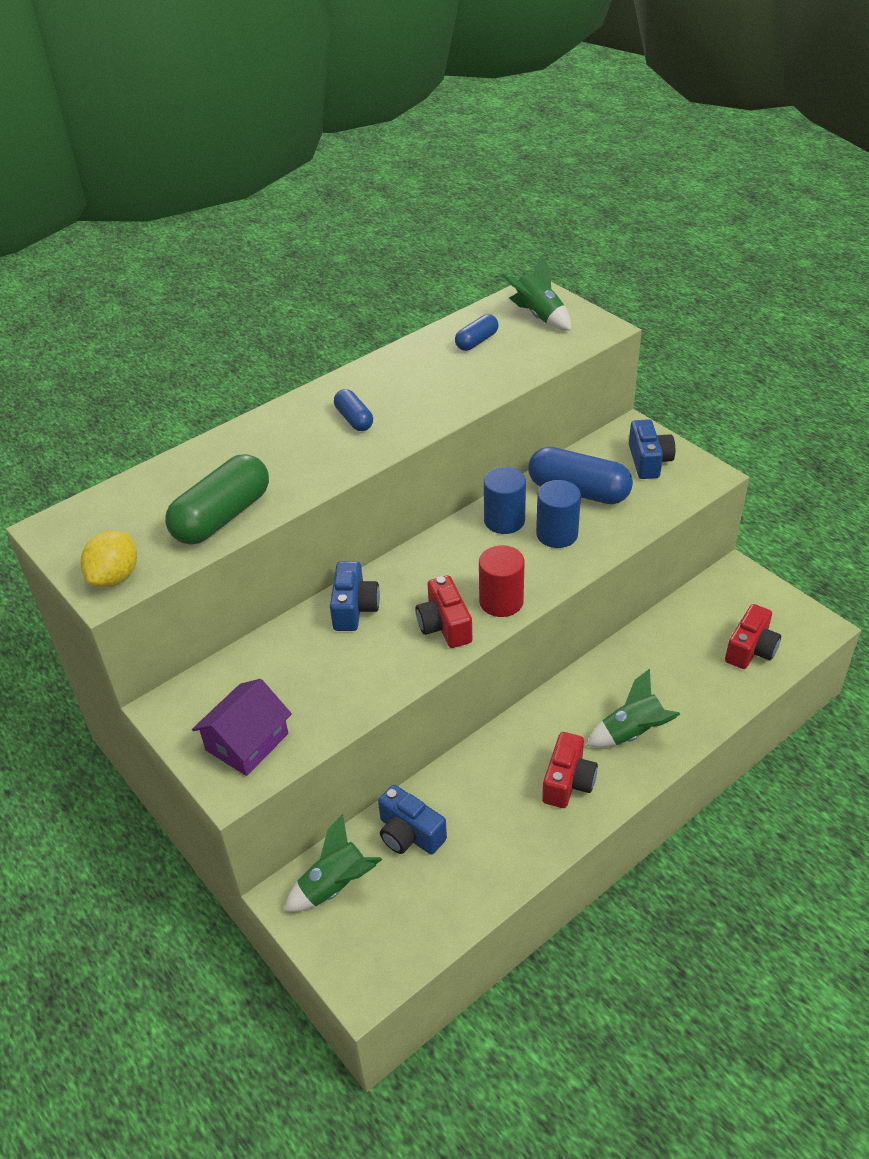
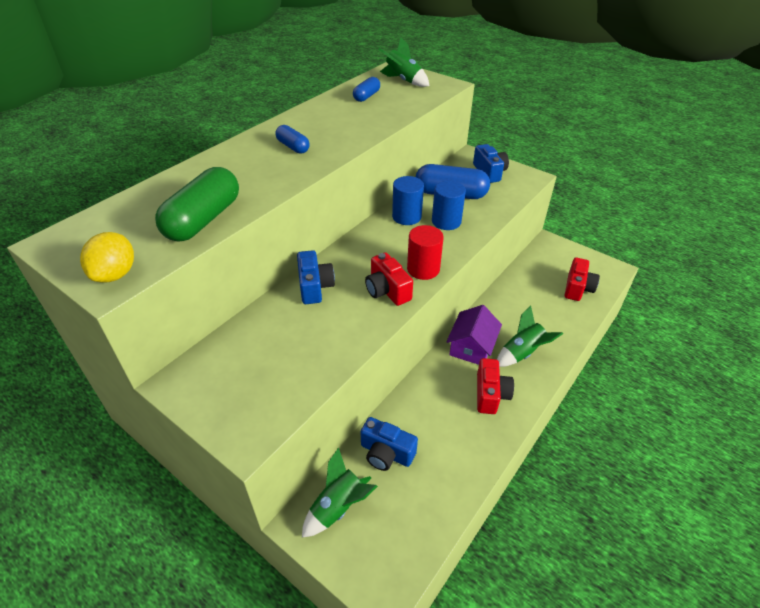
camera: 15 degrees left, 0 degrees up
purple house [192,679,292,776] -> purple house moved to [446,305,502,365]

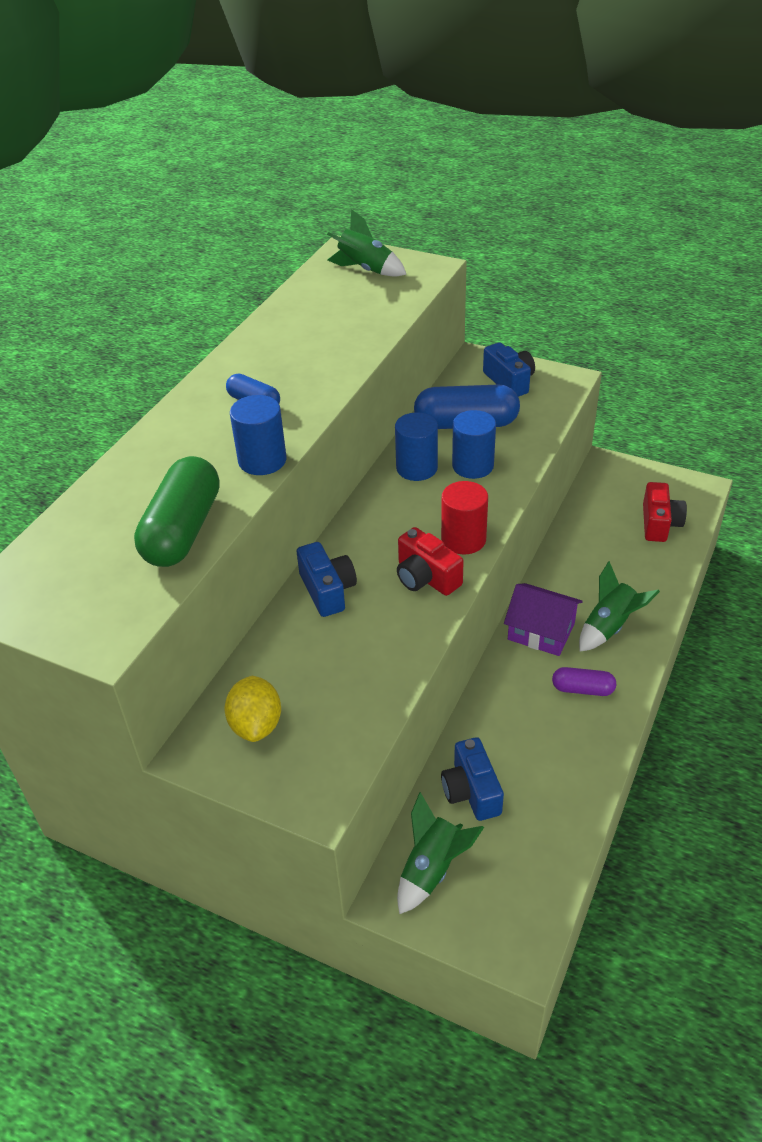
camera: 10 degrees left, 0 degrees up
yellow lemon [80,232,134,282] -> yellow lemon moved to [224,676,281,742]
blue capsule [353,77,380,102] -> none
blue camera [361,417,418,471] -> blue camera turned 60 degrees clockwise [441,737,504,821]
purple house [446,305,502,365] -> purple house turned 75 degrees counterclockwise [504,583,583,656]
red camera [477,358,514,414] -> purple capsule [552,667,616,696]
none -> blue cylinder [230,395,286,475]

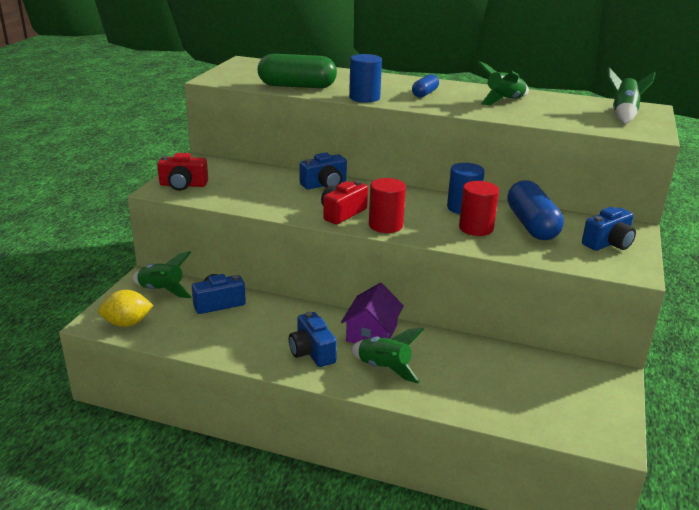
camera: 80 degrees right, 15 degrees down
yellow lemon [224,676,281,742] -> yellow lemon moved to [98,290,154,327]
blue cylinder [452,410,496,479] -> red cylinder [459,181,499,236]
purple capsule [552,667,616,696] -> blue camera [289,312,337,367]
red camera [643,482,687,542] -> red camera moved to [157,153,208,191]
none -> green rocket [478,61,529,105]

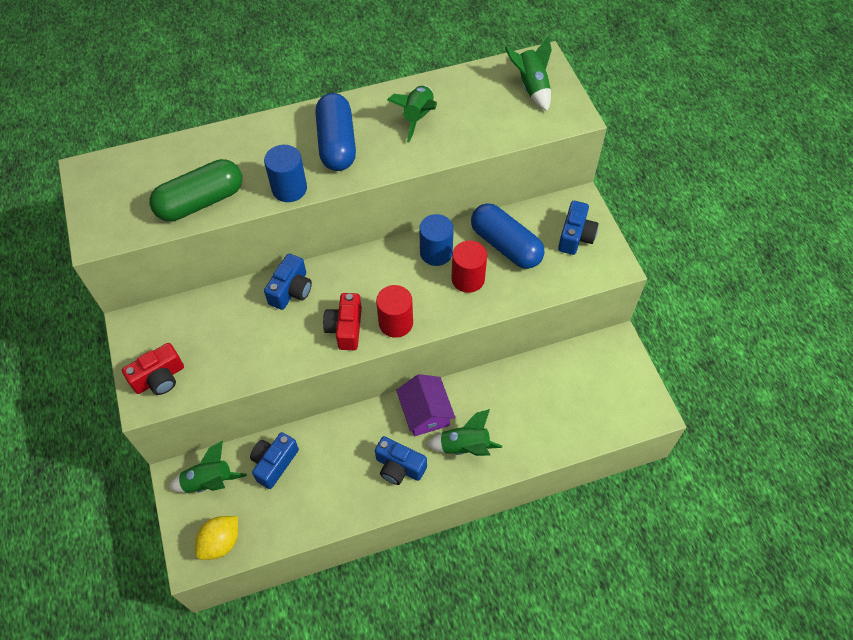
camera: 35 degrees left, 30 degrees up
blue capsule [412,74,439,98] -> blue capsule [315,93,356,171], size x1.89

